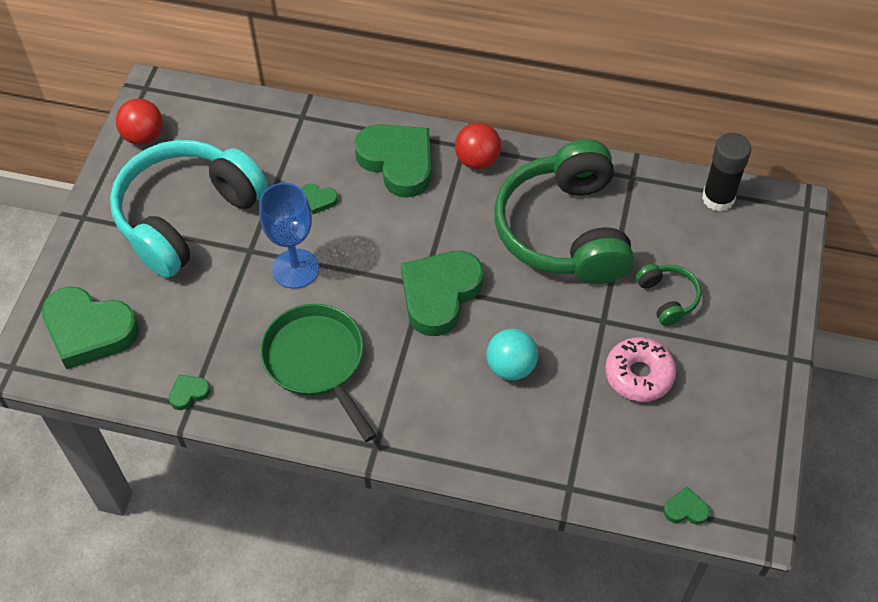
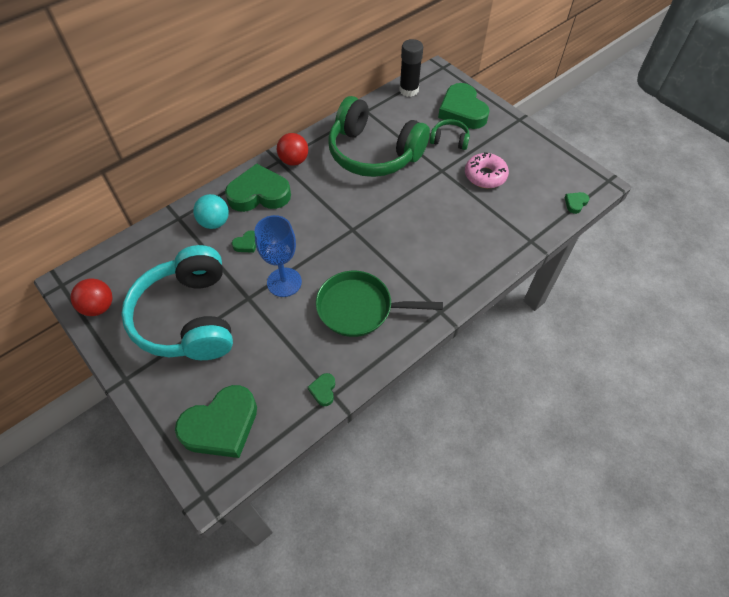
camera: 55 degrees left, 0 degrees up
green heart [401,251,484,336] -> green heart moved to [438,83,490,129]
turquoise ball [487,329,538,380] -> turquoise ball moved to [193,194,229,229]

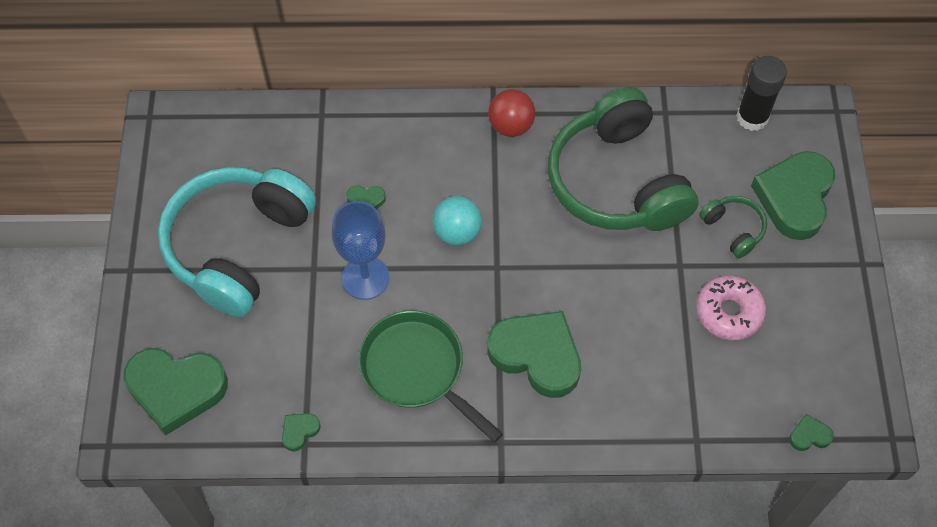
camera: 40 degrees right, 5 degrees up
red ball [70,278,113,316] -> none
turquoise ball [193,194,229,229] -> turquoise ball moved to [433,196,482,245]
green heart [225,164,291,212] -> green heart moved to [487,311,581,398]

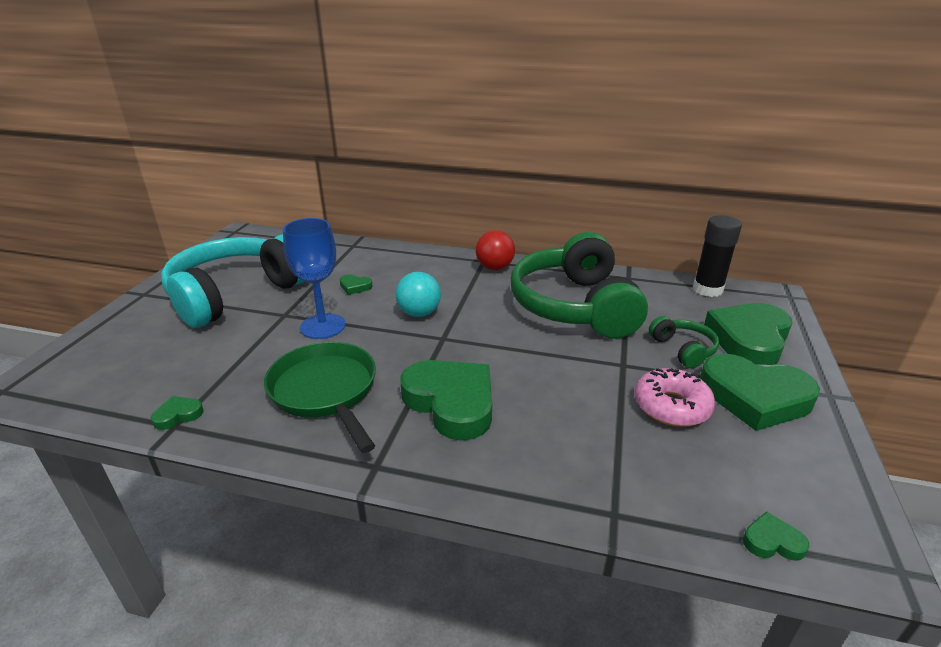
camera: 15 degrees right, 30 degrees down
green heart [124,348,228,435] -> green heart moved to [700,354,820,431]

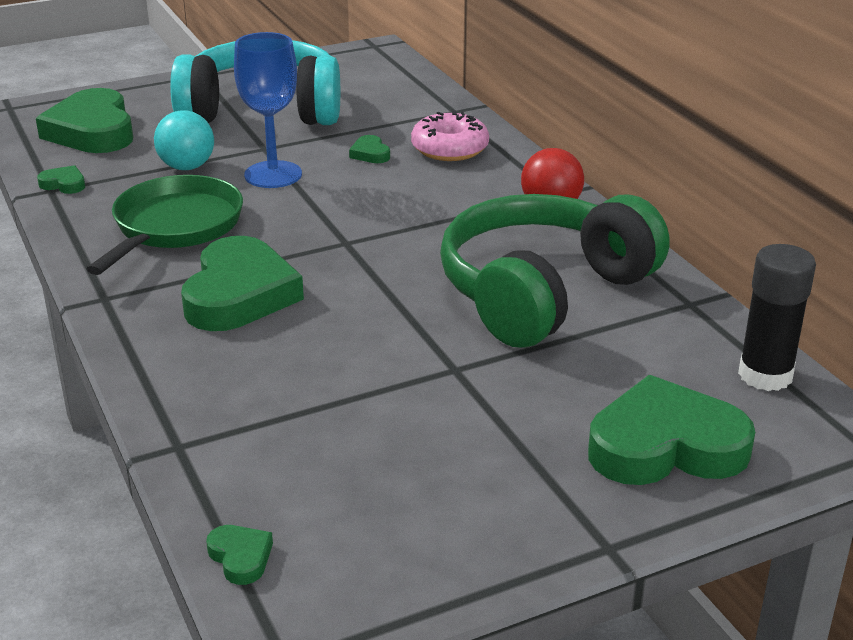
camera: 50 degrees right, 0 degrees up
turquoise ball [395,272,441,317] -> turquoise ball moved to [154,110,214,170]
pink donut [635,368,715,427] -> pink donut moved to [411,111,489,161]
green headphones [649,316,719,369] -> none
green heart [700,354,820,431] -> green heart moved to [36,88,133,153]

